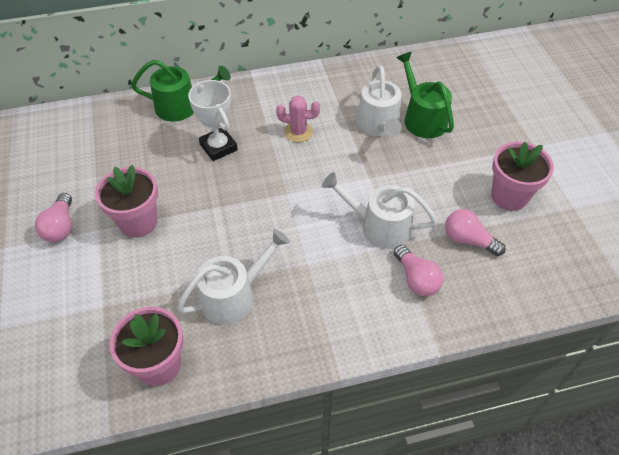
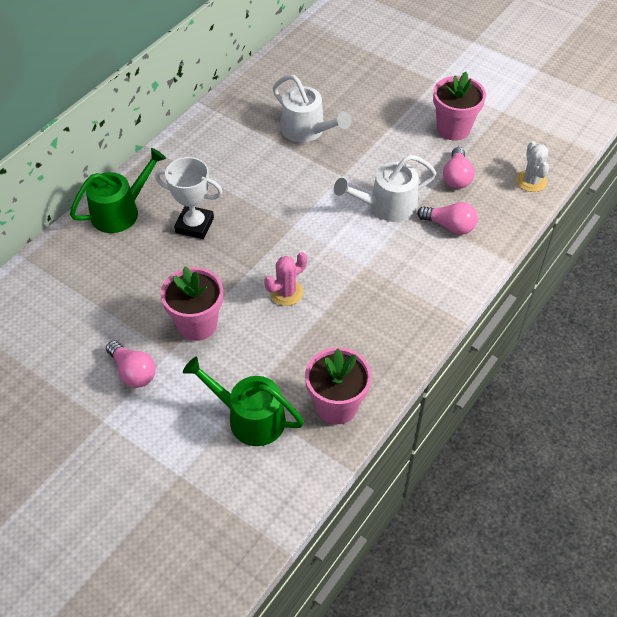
camera: 40 degrees left, 0 degrees up
white watering can [177,229,290,325] -> none
pink cactus [276,95,320,142] -> pink cactus moved to [264,252,307,306]
green watering can [396,52,454,138] -> green watering can moved to [183,356,304,446]
pink light bulb [445,209,506,256] -> pink light bulb turned 75 degrees counterclockwise [443,147,475,189]
none -> white cactus [516,141,549,192]

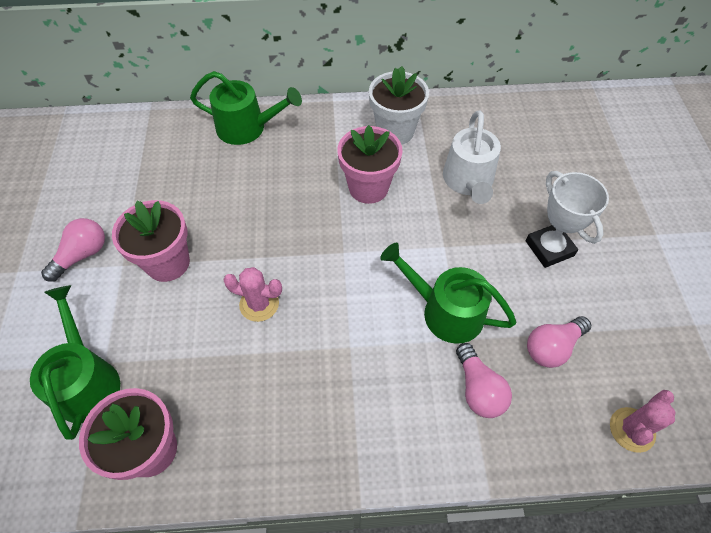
camera: 50 degrees right, 5 degrees up
pink light bulb [106,341,156,388] -> pink light bulb turned 150 degrees counterclockwise [41,218,105,282]
white trophy [155,157,223,239] -> white trophy moved to [526,171,609,268]
white watering can [334,155,436,222] -> green watering can [380,242,517,344]
pink flower pot [433,72,486,141] -> pink flower pot moved to [337,125,403,204]
white cactus [516,141,549,192] -> pink cactus [610,390,675,453]
none -> white flower pot [369,66,429,145]

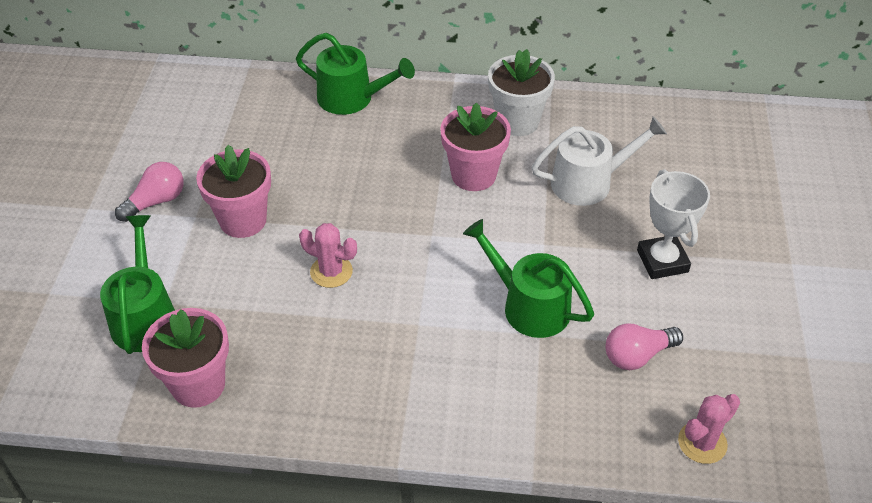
camera: 10 degrees right, 10 degrees down
white watering can [443,111,501,204] -> white watering can turned 120 degrees counterclockwise [532,116,667,206]
pink light bulb [456,343,512,418] -> none

